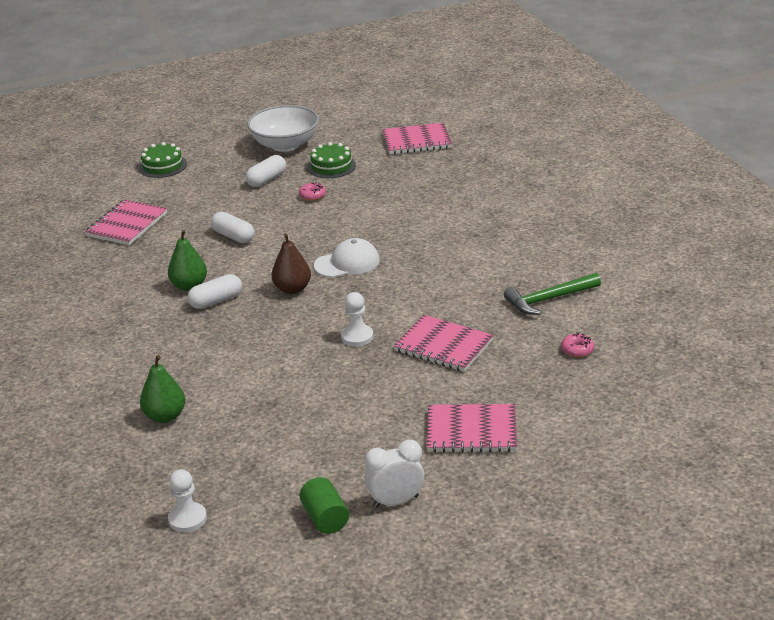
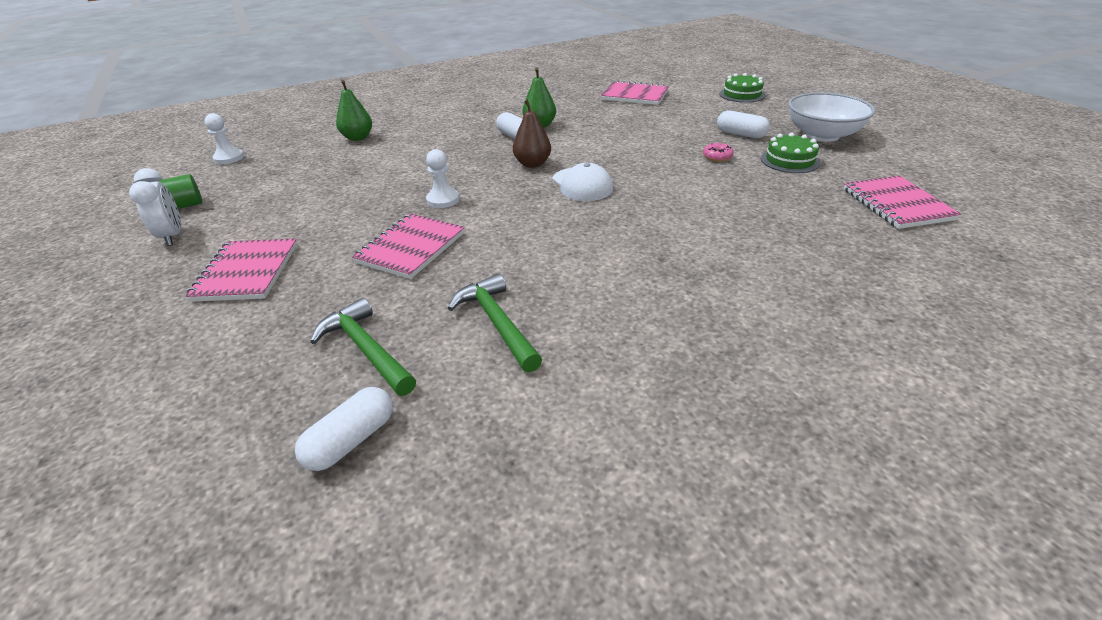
camera: 85 degrees right, 5 degrees up
white capsule [211,212,254,243] -> white capsule moved to [295,387,393,471]
pink donut [561,333,594,358] -> green hammer [310,298,416,396]

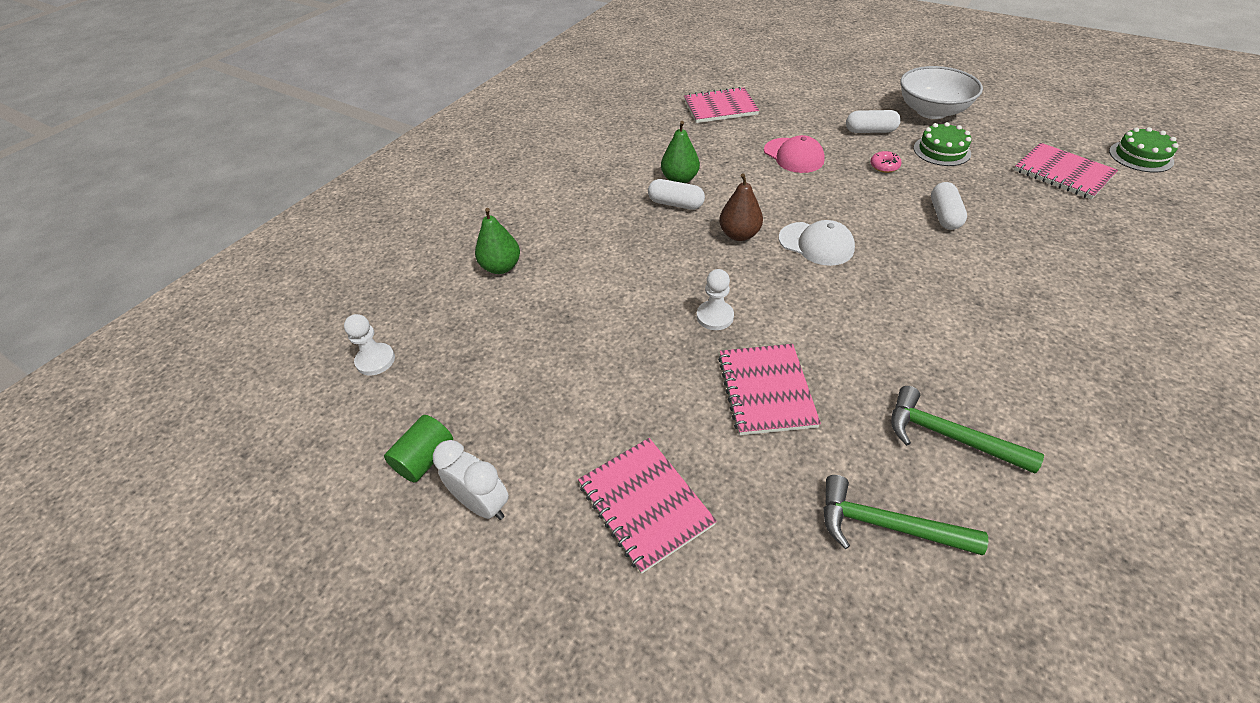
camera: 30 degrees left, 10 degrees up
white capsule [295,387,393,471] -> white capsule moved to [931,182,967,230]
green cake [719,73,765,103] -> green cake moved to [1109,127,1179,173]
none -> pink cap [764,135,825,173]

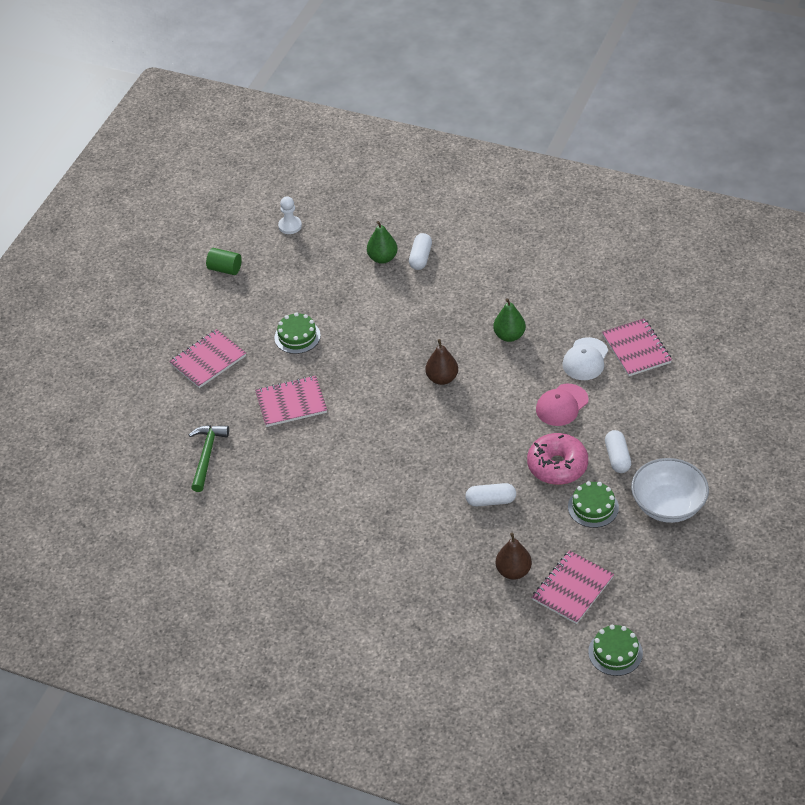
camera: 80 degrees right, 0 degrees up
white clock [433,440,509,520] -> none
white capsule [648,179,705,210] -> white capsule moved to [409,233,432,270]
white pawn [697,269,734,330] -> none
white cap [779,220,855,266] -> white cap moved to [562,337,608,380]
pink donut [870,151,902,173] -> pink donut [527,433,588,485], size x2.31
green hammer [891,386,1044,474] -> none
none -> green cake [274,312,321,354]
none -> brown pear [496,533,532,580]

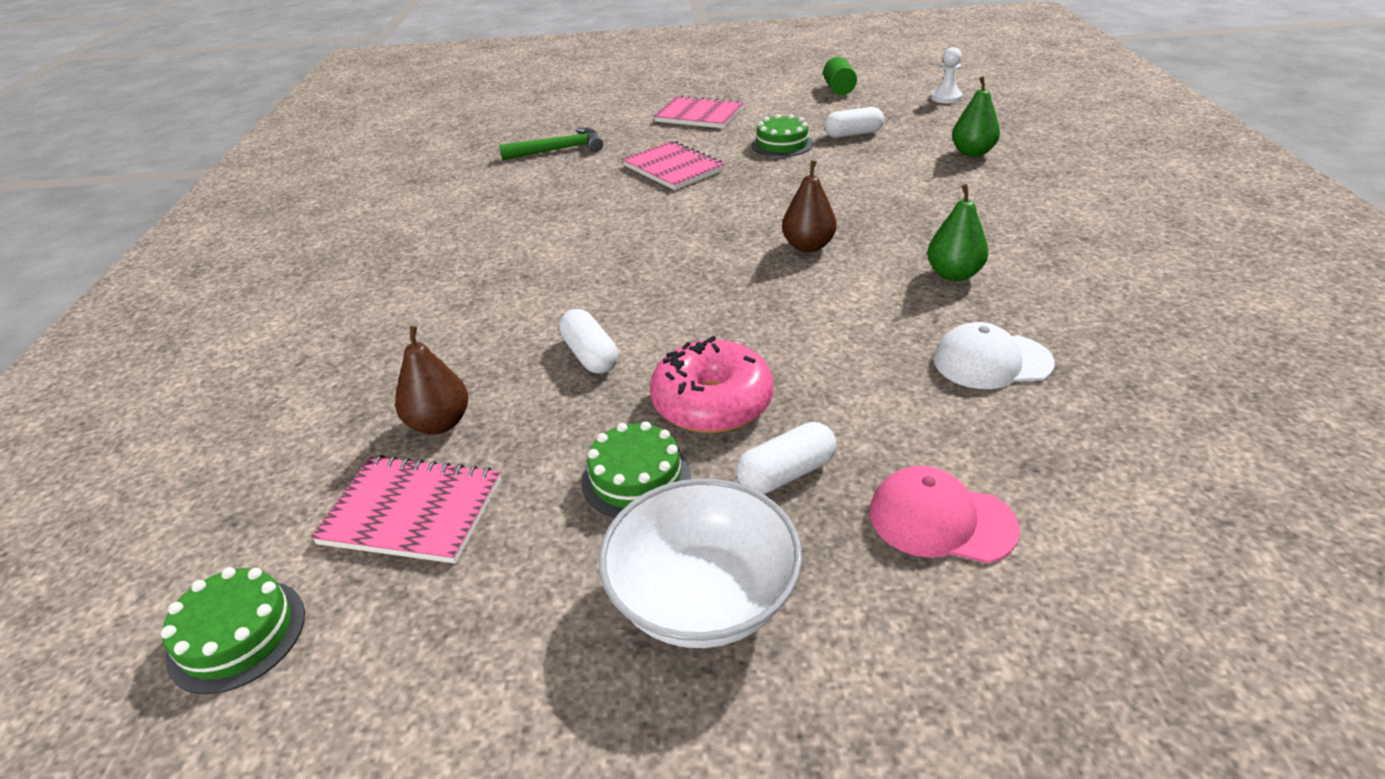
camera: 65 degrees right, 10 degrees down
white capsule [409,233,432,270] -> white capsule moved to [824,107,884,138]
pink cap [536,384,588,426] -> pink cap moved to [870,465,1020,563]
pink notebook [602,318,672,376] -> none

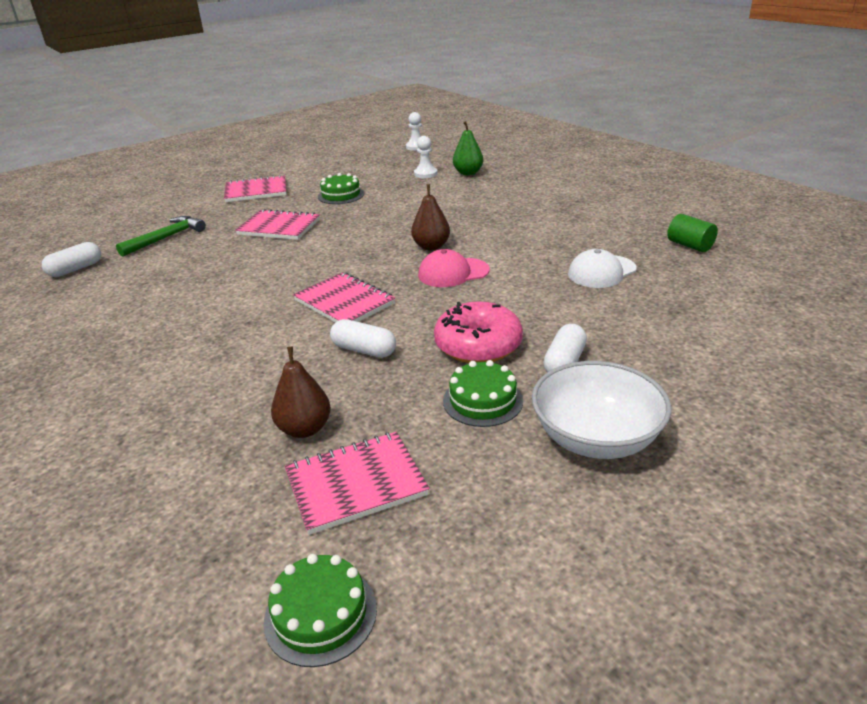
camera: 35 degrees left, 5 degrees down
green cylinder [823,57,857,95] -> green cylinder moved to [667,214,718,252]
white capsule [824,107,884,138] -> white capsule moved to [42,242,101,277]
pink cap [870,465,1020,563] -> pink cap moved to [418,249,490,287]
green pear [927,184,988,281] -> none
none -> pink notebook [293,272,395,322]
none -> white pawn [414,136,438,178]

